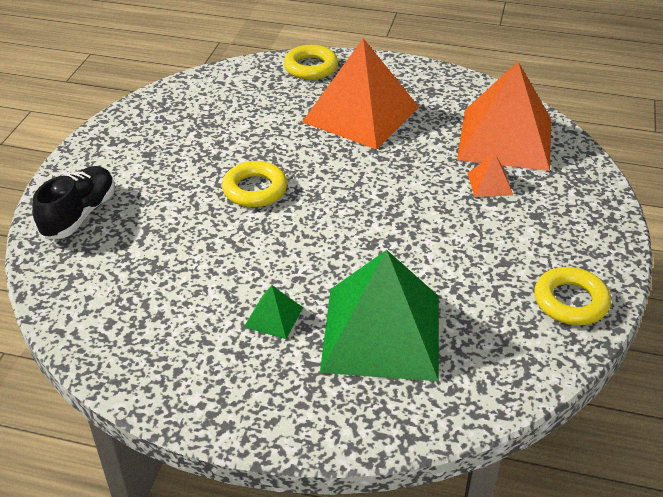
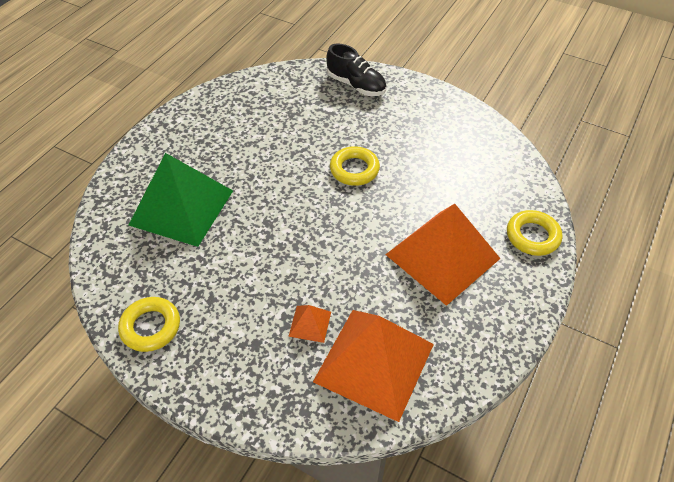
camera: 105 degrees right, 10 degrees up
green pyramid [244,285,303,339] -> none

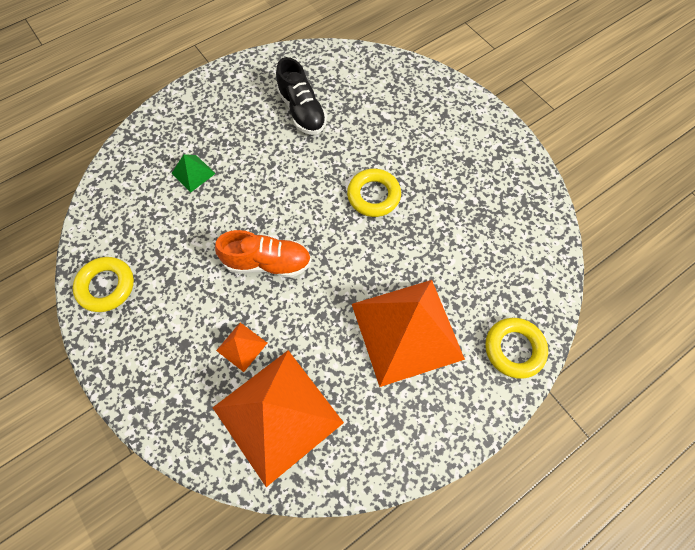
camera: 25 degrees right, 15 degrees up
green pyramid [129,153,233,247] -> green pyramid [171,154,216,192], size x0.41
black shoe [327,44,386,96] -> black shoe moved to [276,57,327,135]
none -> orange shoe [215,230,311,277]

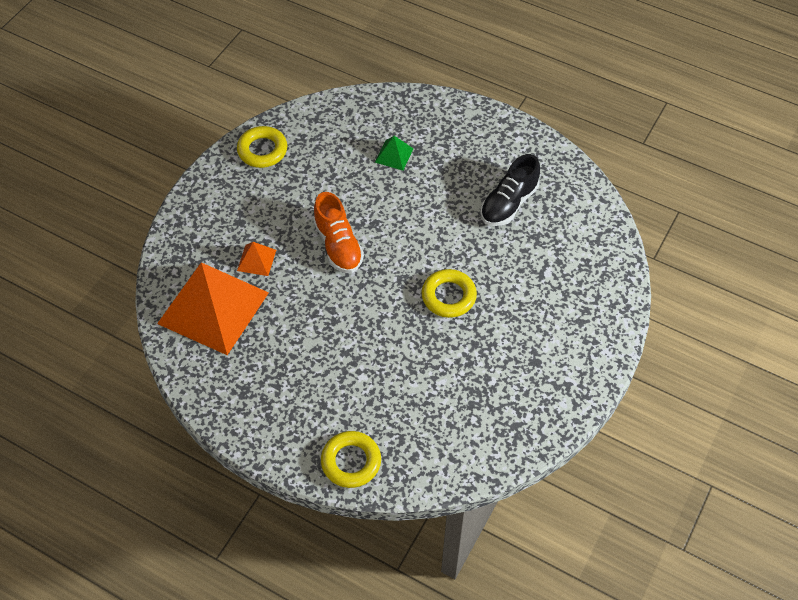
camera: 65 degrees right, 10 degrees down
orange pyramid [352,280,465,387] -> none

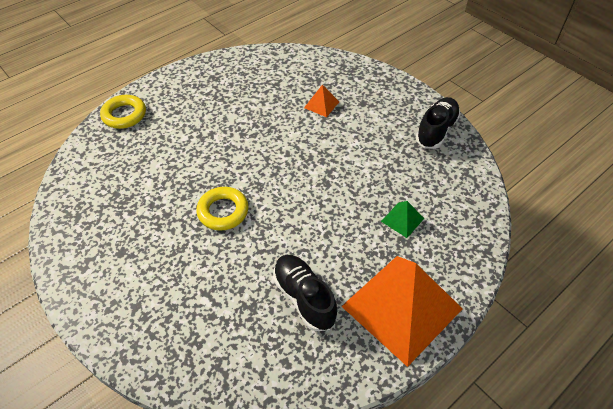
camera: 110 degrees right, 5 degrees down
orange pyramid [157,262,269,355] -> orange pyramid moved to [341,256,462,367]
yellow ring [237,126,287,168] -> black shoe [416,97,461,149]
orange shoe [313,192,364,273] -> none

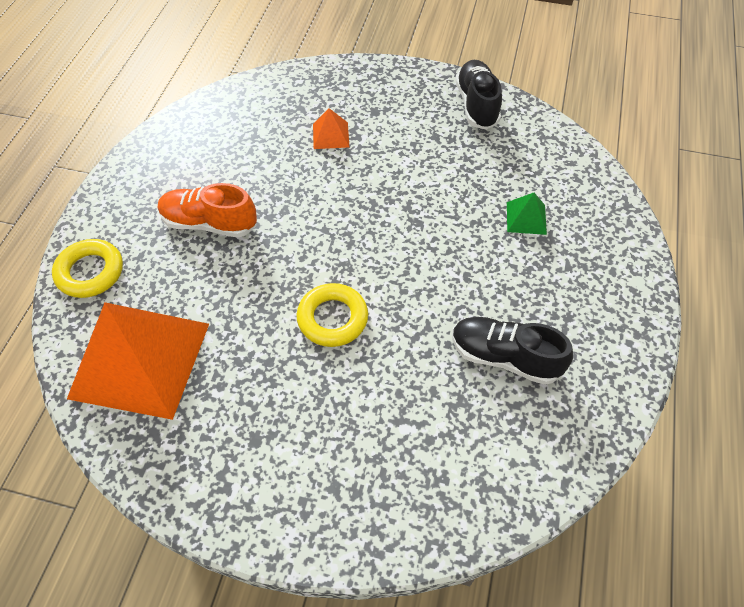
camera: 35 degrees left, 5 degrees up
orange pyramid [341,256,462,367] -> orange pyramid moved to [67,302,209,420]
none -> orange shoe [158,183,257,238]

